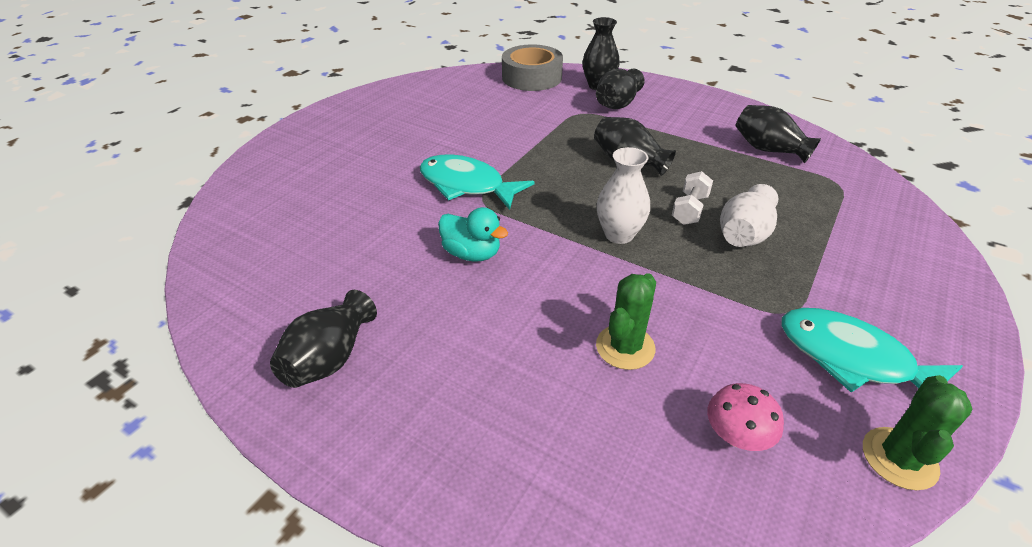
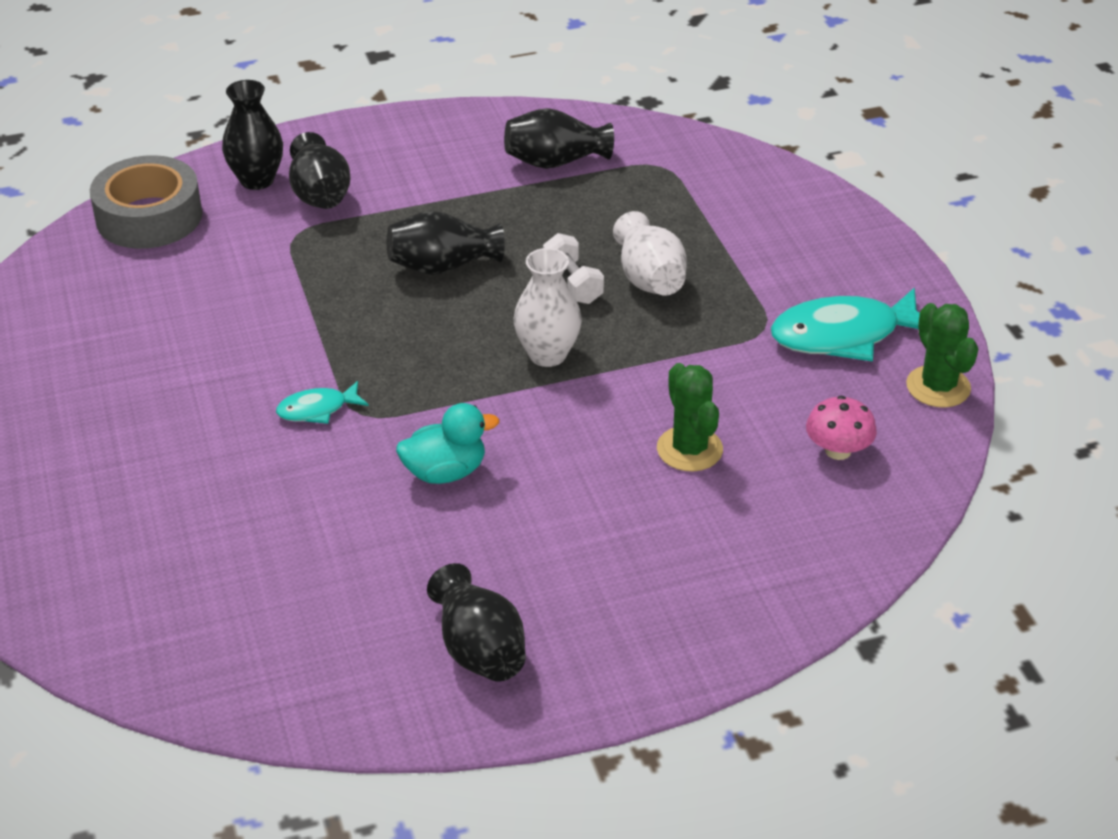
camera: 50 degrees left, 0 degrees up
turquoise fish [420,154,535,210] -> turquoise fish [276,381,369,424], size x0.51

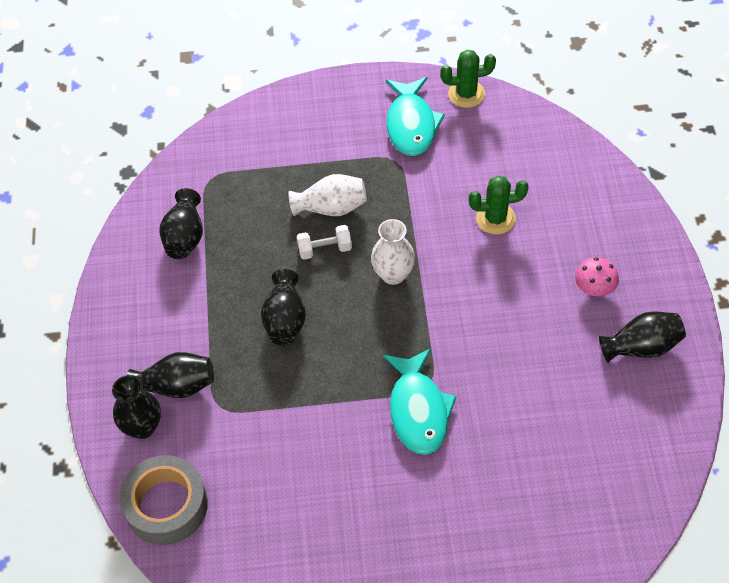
camera: 75 degrees left, 15 degrees up
turquoise fish [276,381,369,424] -> turquoise fish [383,348,457,455], size x1.95
turquoise duck [396,403,499,484] -> none
pink mushroom [806,395,877,460] -> pink mushroom moved to [575,257,619,296]

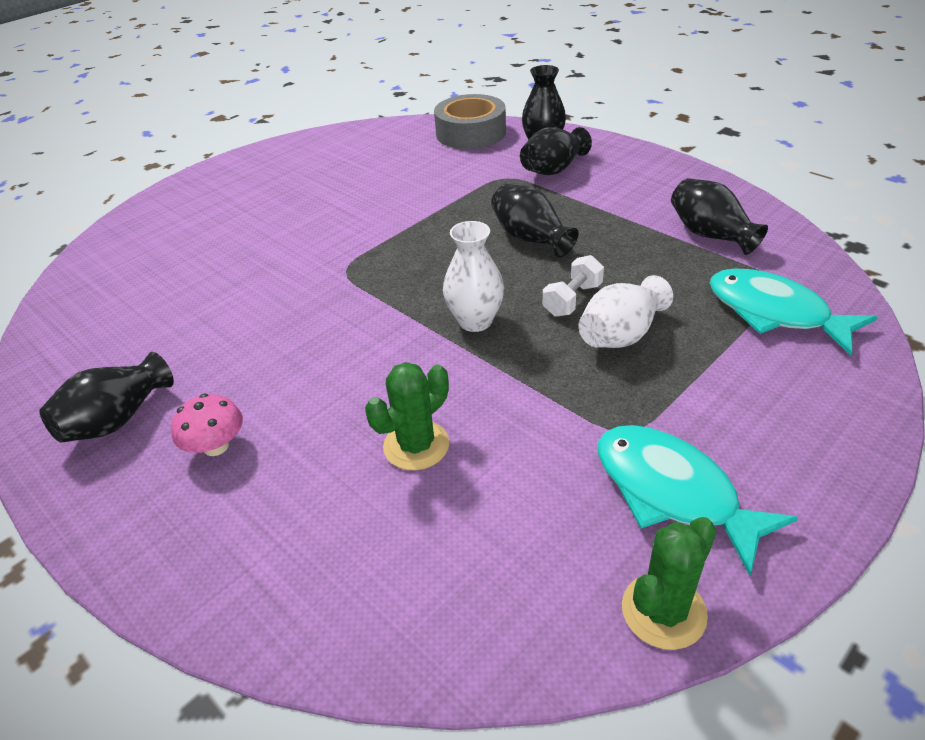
camera: 140 degrees right, 15 degrees down
turquoise fish [383,348,457,455] -> turquoise fish moved to [709,268,877,356]

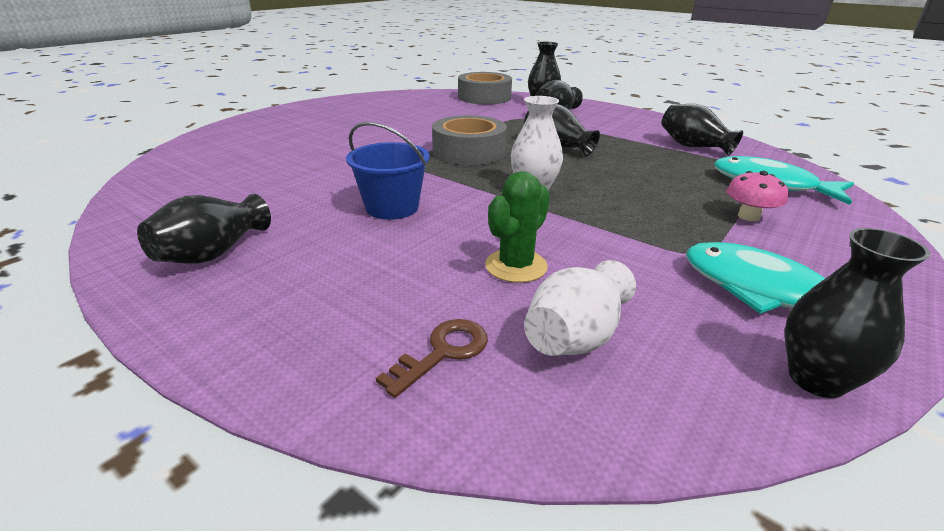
camera: 10 degrees left, 10 degrees down
pink mushroom [171,394,243,456] -> pink mushroom moved to [726,171,788,221]
white dumbbell [543,255,604,317] -> none
white vase [578,275,673,348] -> white vase moved to [524,260,636,356]
green cactus [622,517,716,650] -> black vase [785,228,931,398]
none -> blue bucket [346,122,430,220]
none -> brown key [376,319,488,398]
none -> grey tape [432,115,507,165]

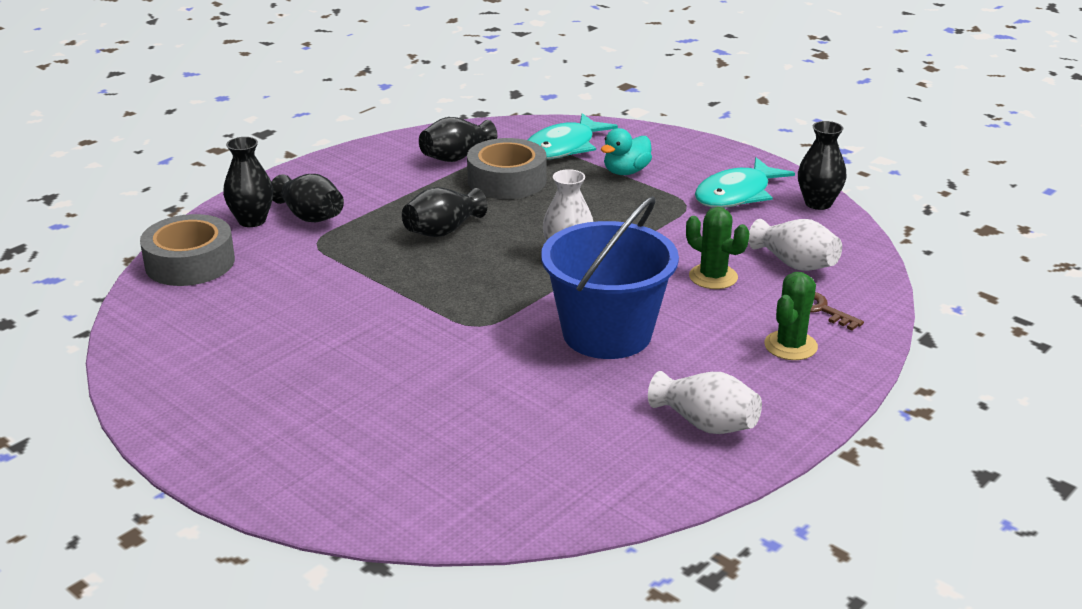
camera: 85 degrees left, 0 degrees up
black vase [137,194,271,264] -> white vase [648,371,762,434]
blue bucket [346,122,430,220] -> blue bucket [541,196,679,359], size x1.67
grey tape [432,115,507,165] -> grey tape moved to [467,138,546,199]
pink mushroom [726,171,788,221] -> turquoise duck [601,128,652,175]
none -> green cactus [764,272,818,360]

